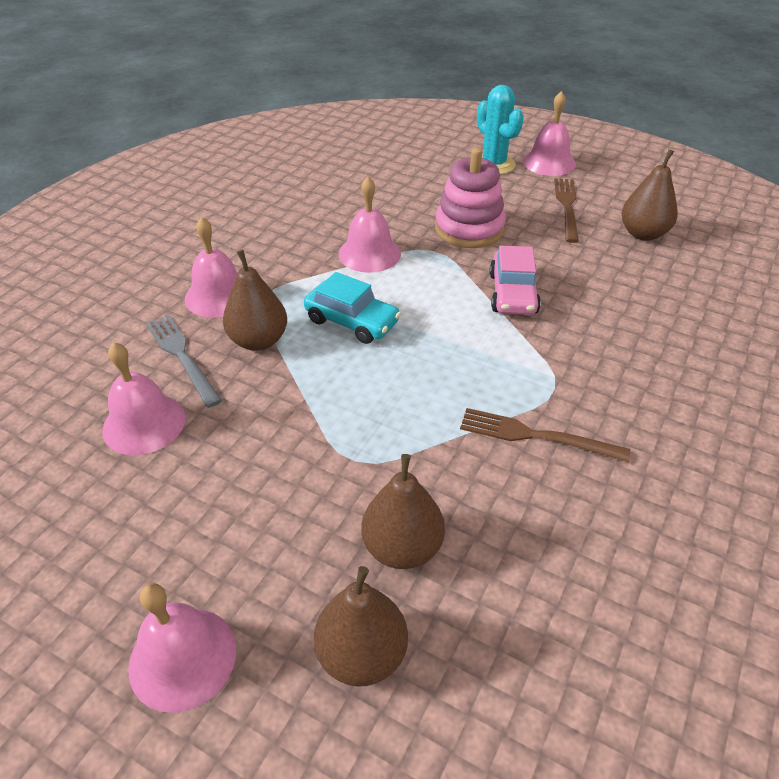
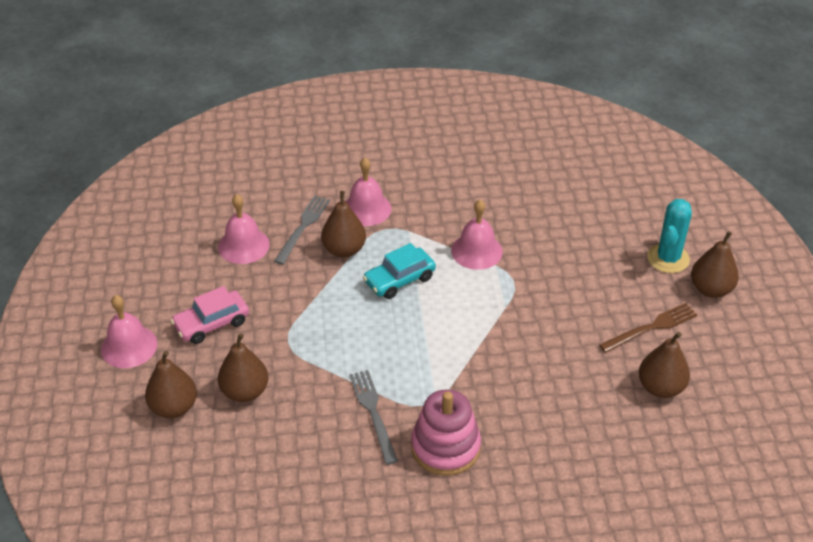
camera: 55 degrees right, 0 degrees up
turquoise car [304,272,401,344] -> turquoise car turned 60 degrees clockwise [363,243,436,299]
pink stacking toy [435,148,506,248] -> pink stacking toy moved to [411,389,481,476]
brown fork [460,408,631,462] -> grey fork [349,370,398,465]
pink car [489,246,541,315] -> pink car moved to [171,286,249,344]
pink bell [522,91,576,176] -> brown pear [691,231,739,298]

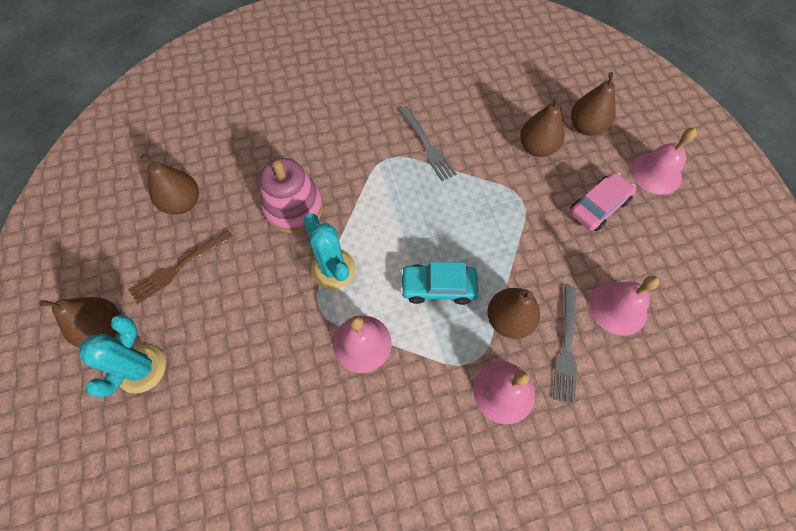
camera: 170 degrees right, 20 degrees up
turquoise car [363,243,436,299] -> turquoise car turned 135 degrees counterclockwise [400,262,478,305]
pink stacking toy [411,389,481,476] -> pink stacking toy moved to [260,158,323,233]
none -> turquoise cactus [303,213,356,290]

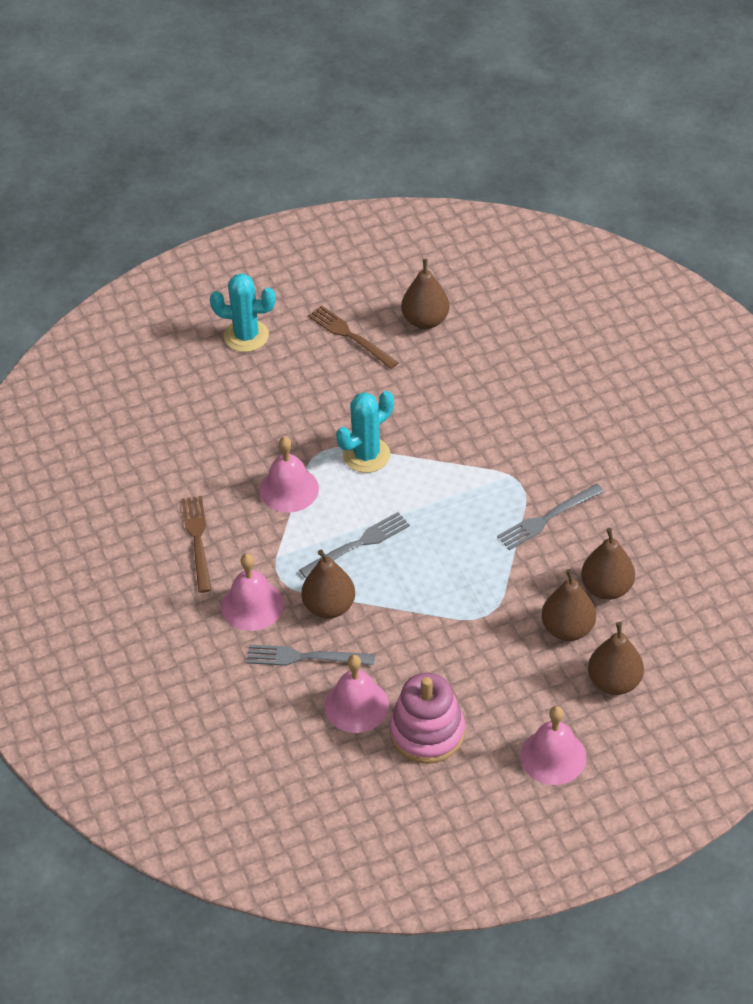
camera: 85 degrees right, 15 degrees down
brown pear [39,297,120,348] -> brown pear moved to [581,528,635,600]
pink stacking toy [260,158,323,233] -> pink stacking toy moved to [390,673,465,764]
turquoise car [400,262,478,305] -> grey fork [299,512,410,578]
pink car [570,172,636,231] -> none
none -> brown fork [182,496,211,593]

